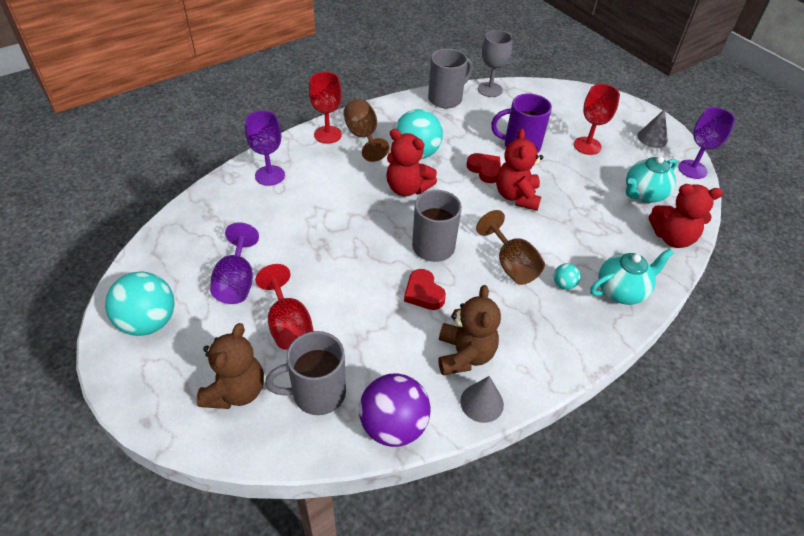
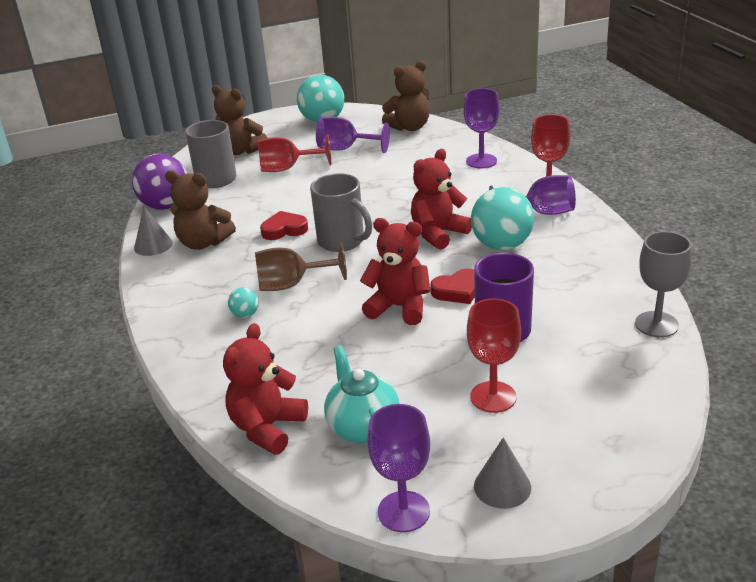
camera: 110 degrees right, 15 degrees down
brown goblet [344,99,390,162] -> purple goblet [489,175,576,215]
grey mug [428,49,473,108] -> none
turquoise teapot [590,248,674,305] -> none
none -> brown teddy bear [382,60,430,131]

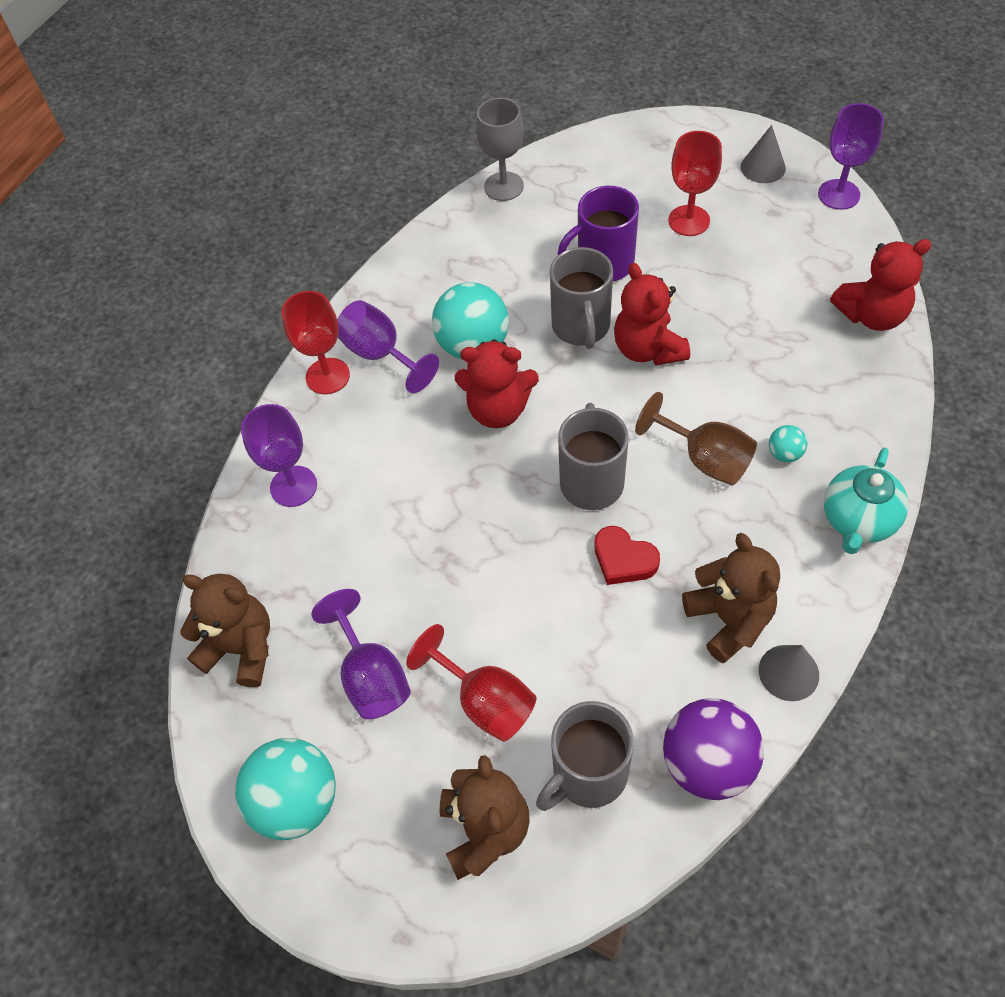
camera: 130 degrees left, 25 degrees up
turquoise teapot [324,346,400,443] -> turquoise teapot moved to [824,448,909,554]
red heart [430,268,475,304] -> grey mug [550,247,613,349]

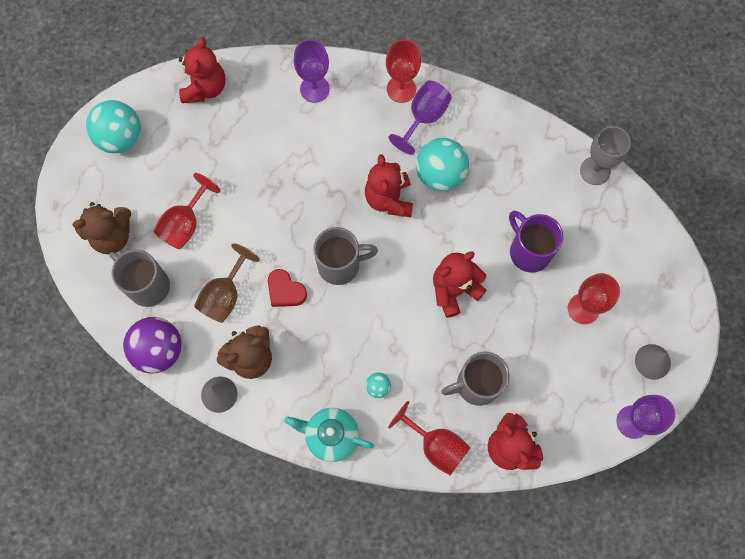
camera: 75 degrees right, 15 degrees up
brown teddy bear [180,574,270,687] -> red teddy bear [179,37,226,103]
purple goblet [311,589,411,719] -> none
grey mug [550,247,613,349] -> grey mug moved to [441,352,509,406]
red heart [594,526,660,585] -> red heart turned 75 degrees counterclockwise [268,269,307,307]
brown goblet [635,392,757,485] -> brown goblet moved to [194,243,260,323]
none -> red goblet [388,401,471,475]

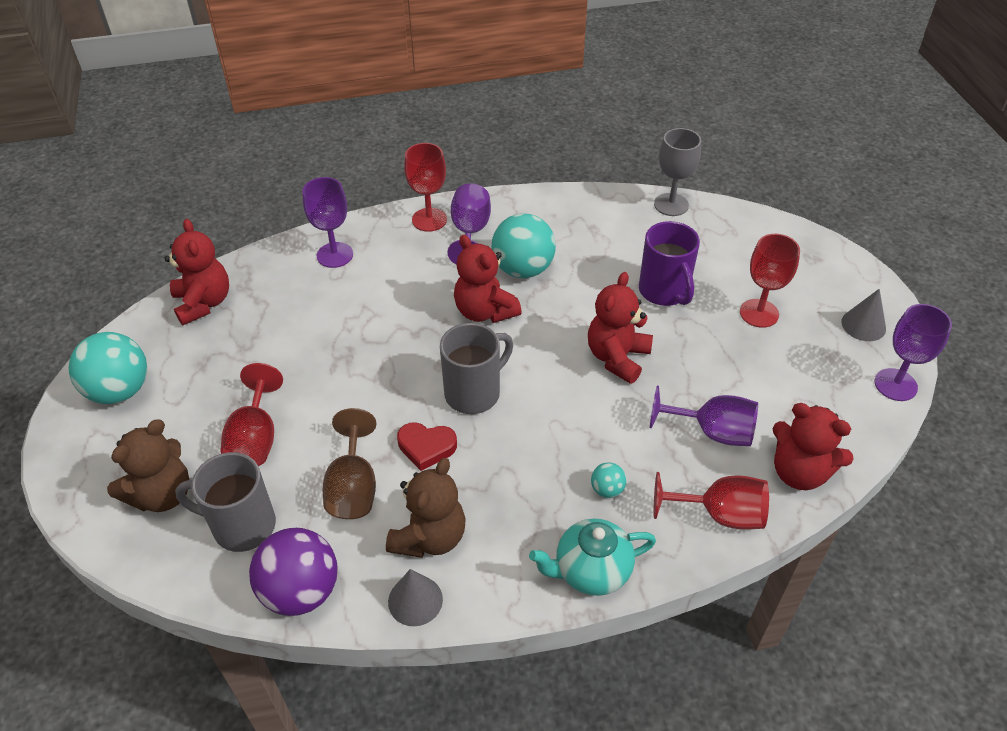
camera: 30 degrees left, 25 degrees down
grey mug [441,352,509,406] -> purple goblet [650,386,758,446]
purple mug [509,211,564,273] -> purple mug turned 135 degrees counterclockwise [639,221,700,306]

